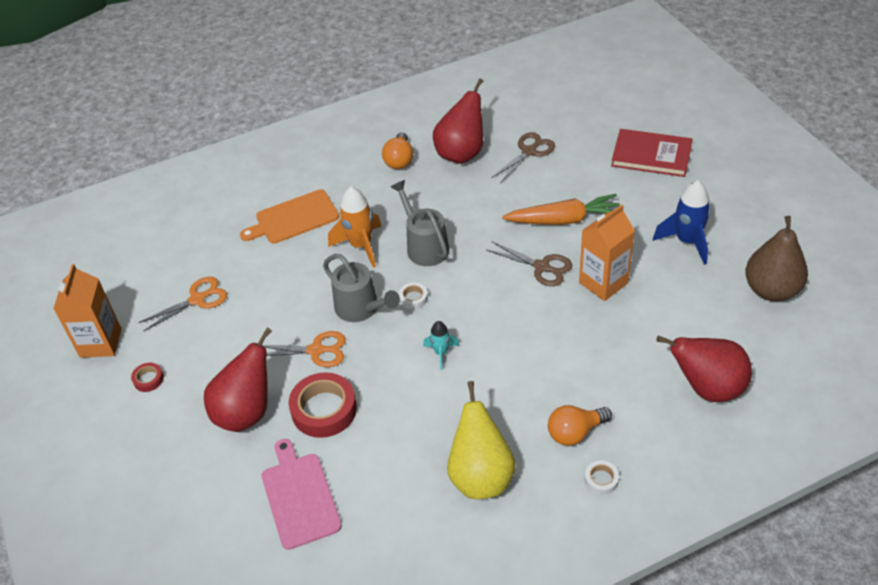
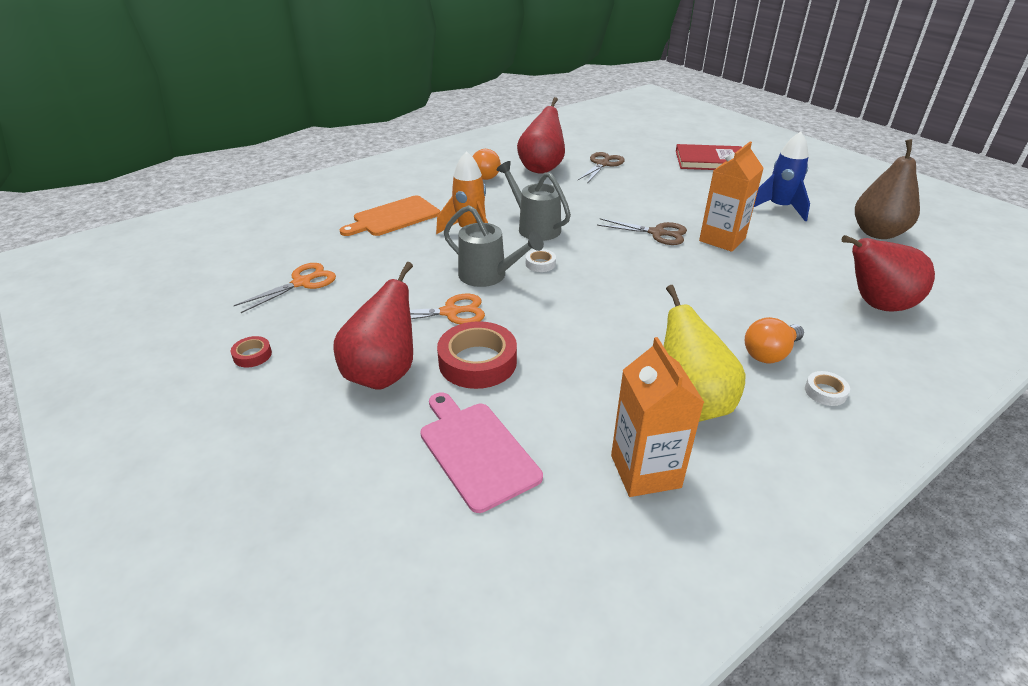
camera: 15 degrees left, 10 degrees down
orange carton [53,264,122,358] -> orange carton moved to [611,337,704,497]
turquoise rocket [423,321,459,370] -> none
orange carrot [502,194,620,225] -> none

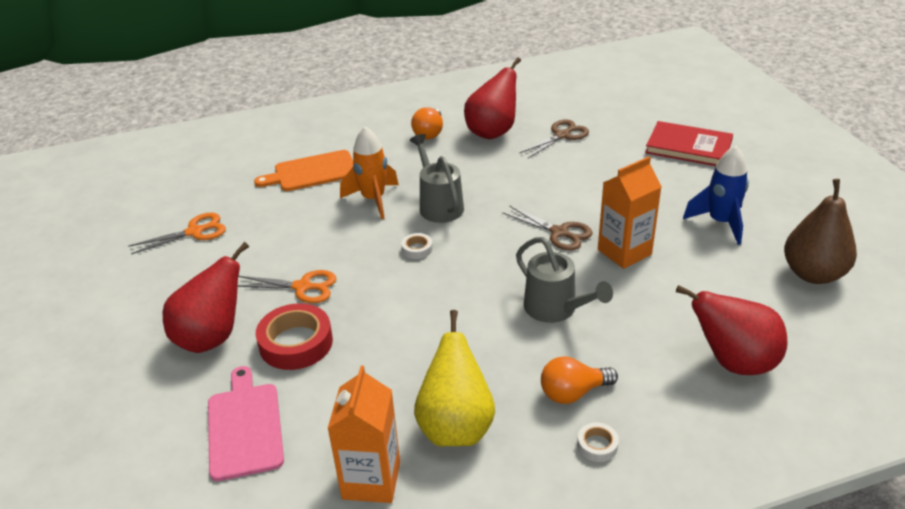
camera: 20 degrees right, 0 degrees up
red tape [231,336,272,367] -> none
grey watering can [444,205,544,287] -> grey watering can moved to [516,237,613,323]

